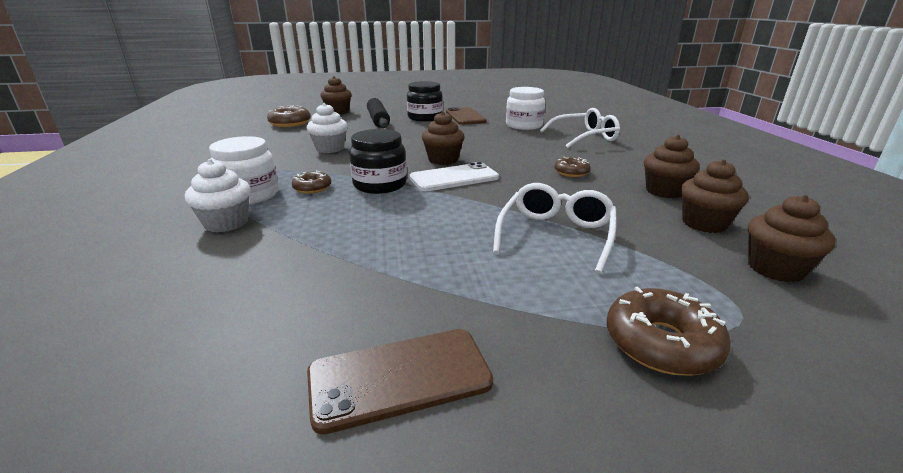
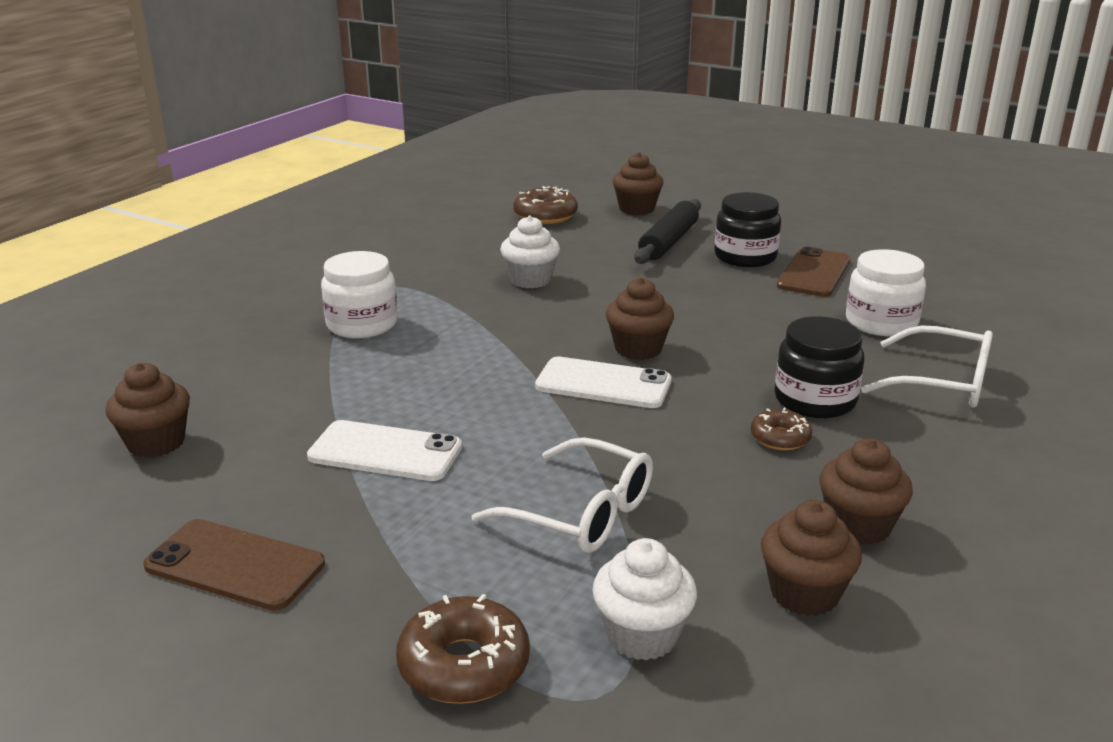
camera: 40 degrees right, 0 degrees up
white cupcake [185,159,250,232] -> white cupcake moved to [592,538,697,661]
brown donut [292,170,331,194] -> none
black jar [349,129,407,194] -> black jar moved to [775,317,864,418]
white glasses [493,183,617,273] -> white glasses turned 60 degrees clockwise [472,437,653,553]
brown cupcake [748,195,835,282] -> brown cupcake moved to [105,363,190,458]
none -> white phone [307,420,462,481]

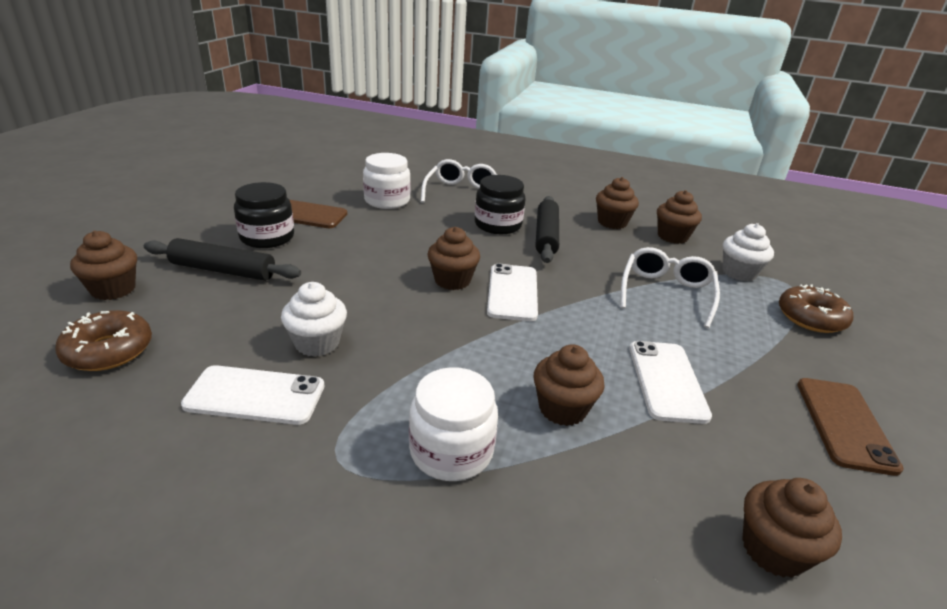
camera: 105 degrees left, 5 degrees up
brown donut [751,408,812,450] -> black rolling pin [536,196,559,263]
none -> white phone [181,365,324,425]
none -> brown cupcake [534,344,605,426]

